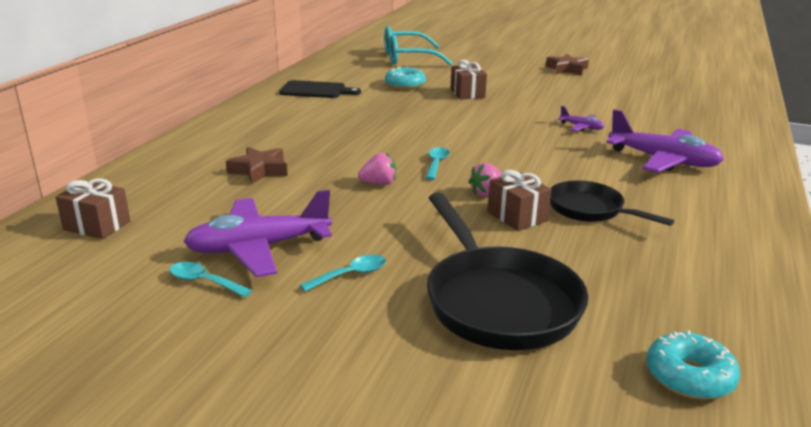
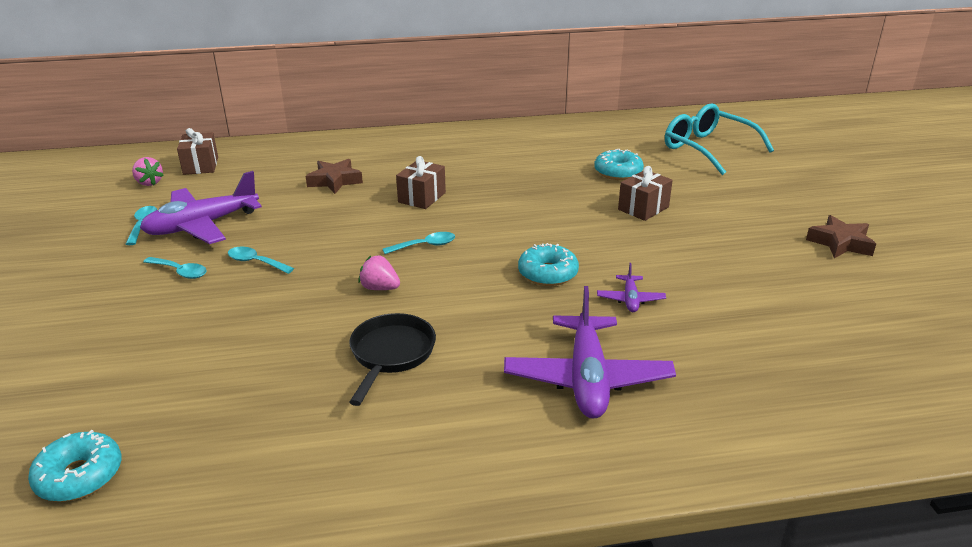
camera: 60 degrees right, 5 degrees up
purple plane [183,190,332,277] -> purple plane turned 75 degrees counterclockwise [140,171,262,244]
black cutting board [279,80,361,98] -> none
pink strawberry [358,153,396,185] -> pink strawberry moved to [132,157,164,186]
black pan [427,193,588,350] -> none
brown gift [488,170,551,231] -> brown gift moved to [396,156,446,209]
none -> turquoise spoon [228,247,294,274]
none -> turquoise donut [518,243,579,286]

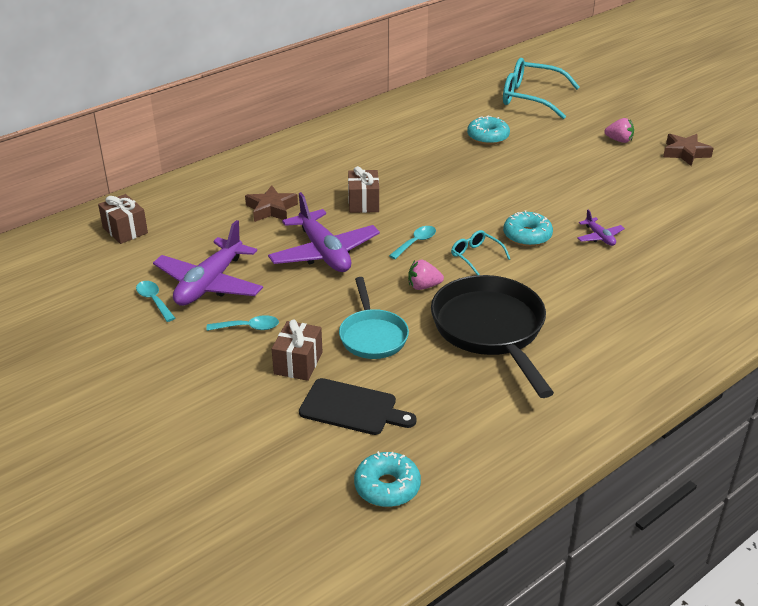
camera: 30 degrees left, 5 degrees up
pink strawberry [132,157,164,186] -> pink strawberry moved to [605,118,634,143]
turquoise spoon [228,247,294,274] -> none
black pan [349,313,436,406] -> black pan [431,275,554,398], size x1.67
purple plane [504,286,676,418] -> purple plane moved to [268,192,380,272]
brown gift [618,166,673,221] -> brown gift moved to [272,319,322,381]
none -> black cutting board [299,378,417,435]
none -> turquoise pan [339,277,409,359]
none -> turquoise glasses [451,230,510,275]

